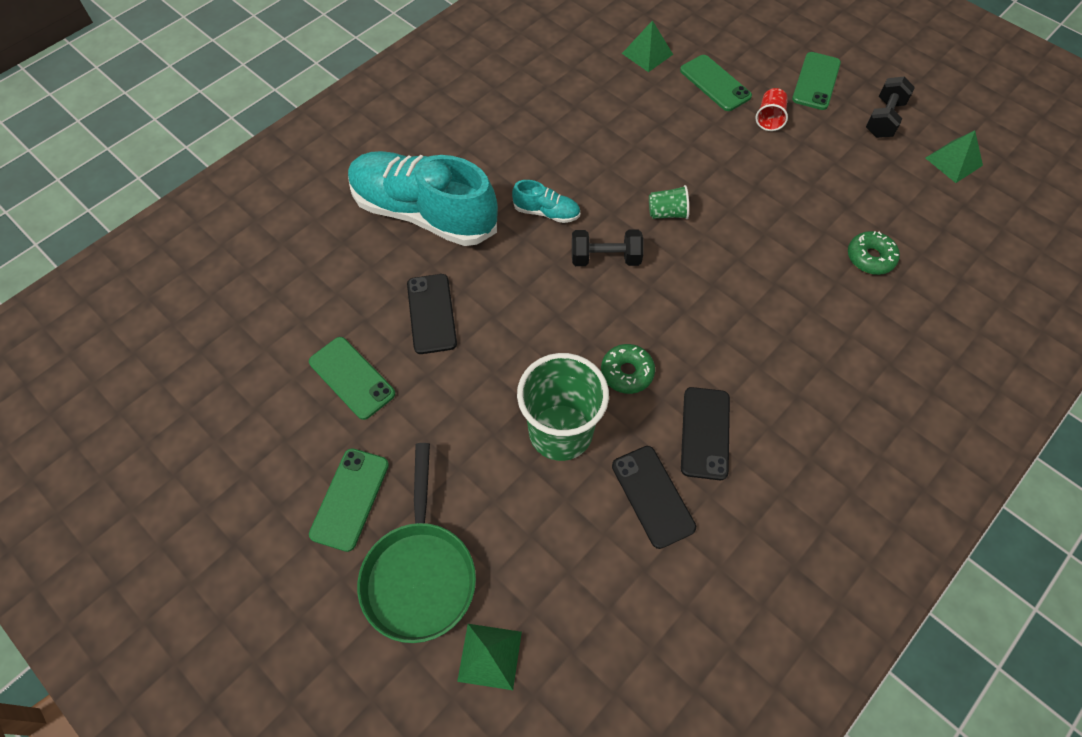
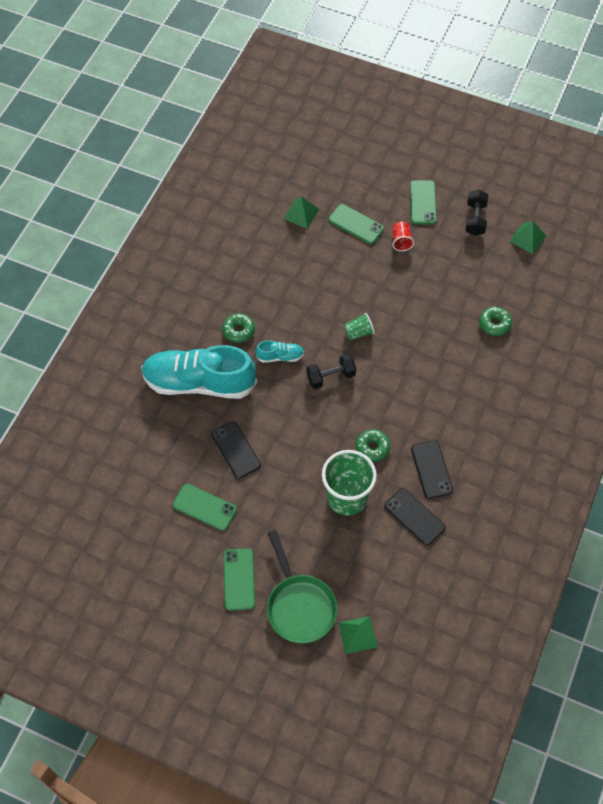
camera: 20 degrees left, 0 degrees up
none -> green donut [222,313,255,343]

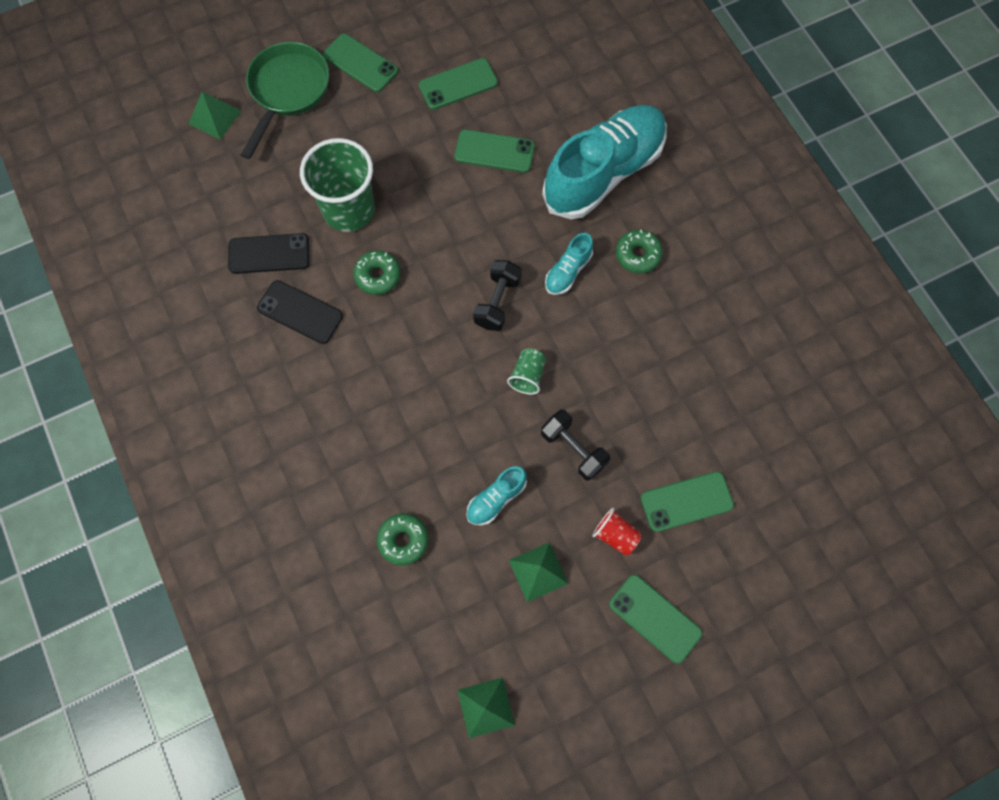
camera: 130 degrees right, 10 degrees up
black phone [211,421,261,479] -> green phone [455,130,535,173]
green pan [267,530,338,644] -> green pan turned 90 degrees clockwise [241,42,330,159]
green pyramid [284,196,319,229] -> green pyramid moved to [509,542,568,602]
black dumbbell [466,190,488,236] -> black dumbbell moved to [541,410,610,481]
none -> turquoise shoe [466,466,527,526]

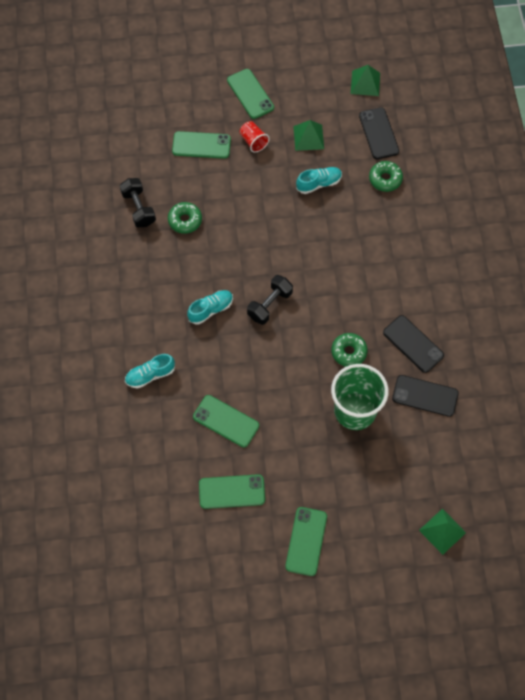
camera: 160 degrees left, 5 degrees down
green pan [241,42,330,159] -> none
green phone [323,33,398,92] -> green phone turned 45 degrees clockwise [285,507,327,576]
green cup [507,348,546,395] -> none
black dumbbell [541,410,610,481] -> black dumbbell moved to [120,178,156,227]
turquoise shoe [542,105,667,219] -> turquoise shoe [125,354,175,389], size x0.42
green donut [616,229,663,273] -> green donut moved to [168,202,202,234]
none -> black phone [359,107,399,159]

